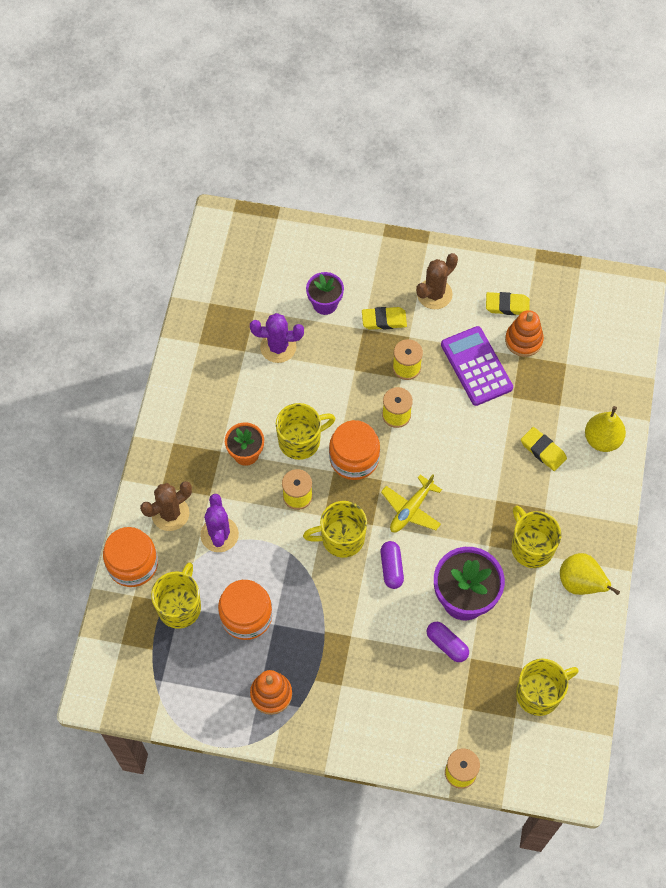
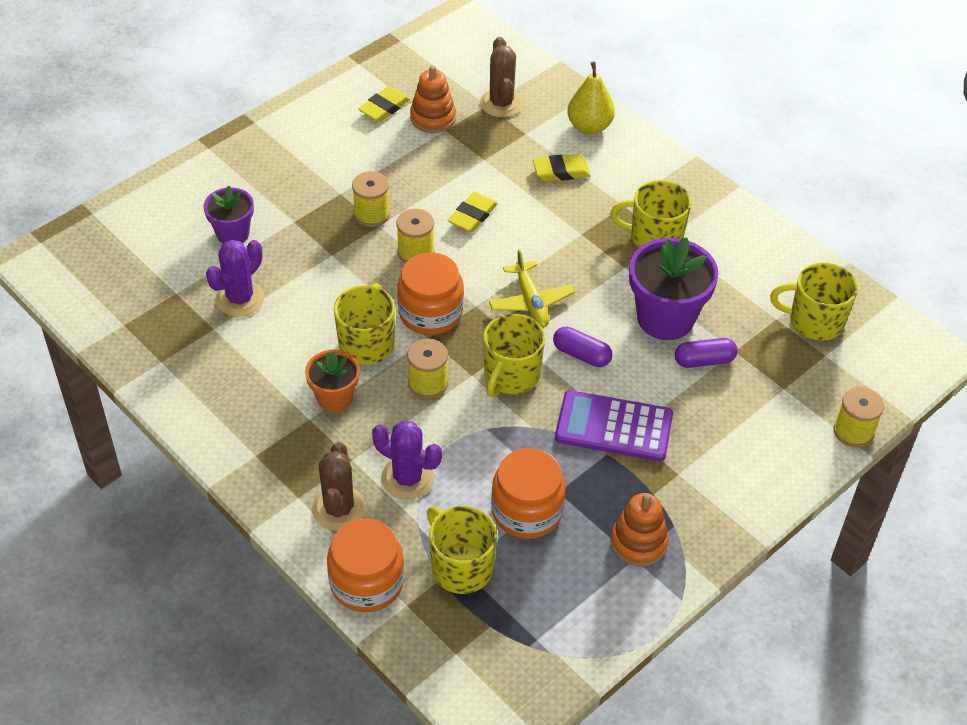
camera: 55 degrees left, 15 degrees down
yellow eraser [362,307,407,330] -> yellow eraser moved to [448,192,498,232]
brown cactus [416,253,458,309] -> brown cactus moved to [480,37,523,117]
purple calculator [441,326,513,406] -> purple calculator moved to [555,390,673,462]
yellow mug [516,659,579,716] -> yellow mug turned 90 degrees counterclockwise [770,262,858,341]
yellow pear [560,553,620,595] -> none

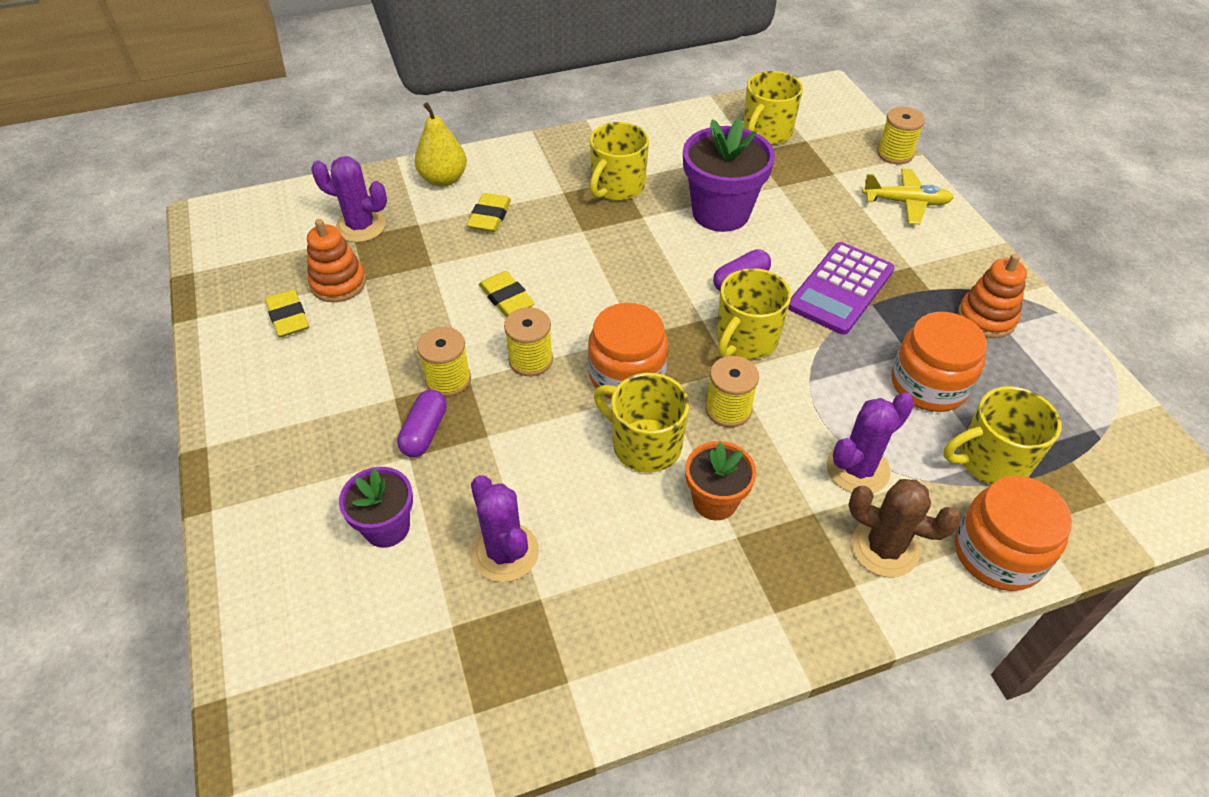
camera: 65 degrees left, 0 degrees up
brown cactus [480,37,523,117] -> purple cactus [311,156,387,242]
yellow mug [483,314,545,397] -> yellow mug turned 75 degrees clockwise [717,268,791,359]
yellow plane [489,249,575,328] -> yellow plane moved to [862,168,954,225]
purple capsule [675,338,738,368] -> purple capsule moved to [397,390,447,457]

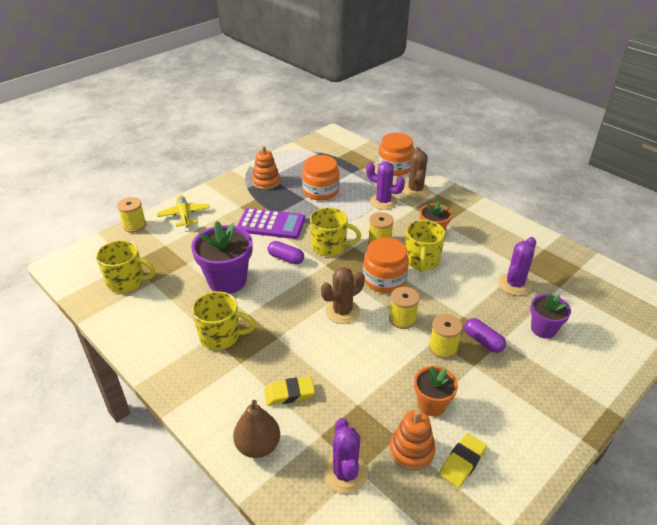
camera: 115 degrees left, 10 degrees down
purple capsule [397,390,447,457] -> purple capsule turned 60 degrees clockwise [464,318,506,353]
yellow pear [415,102,467,187] -> brown pear [233,400,280,458]
yellow eraser [479,271,535,317] -> none
yellow mug [943,386,1062,485] -> none
none -> brown cactus [321,267,365,324]
none -> orange flower pot [414,366,458,416]

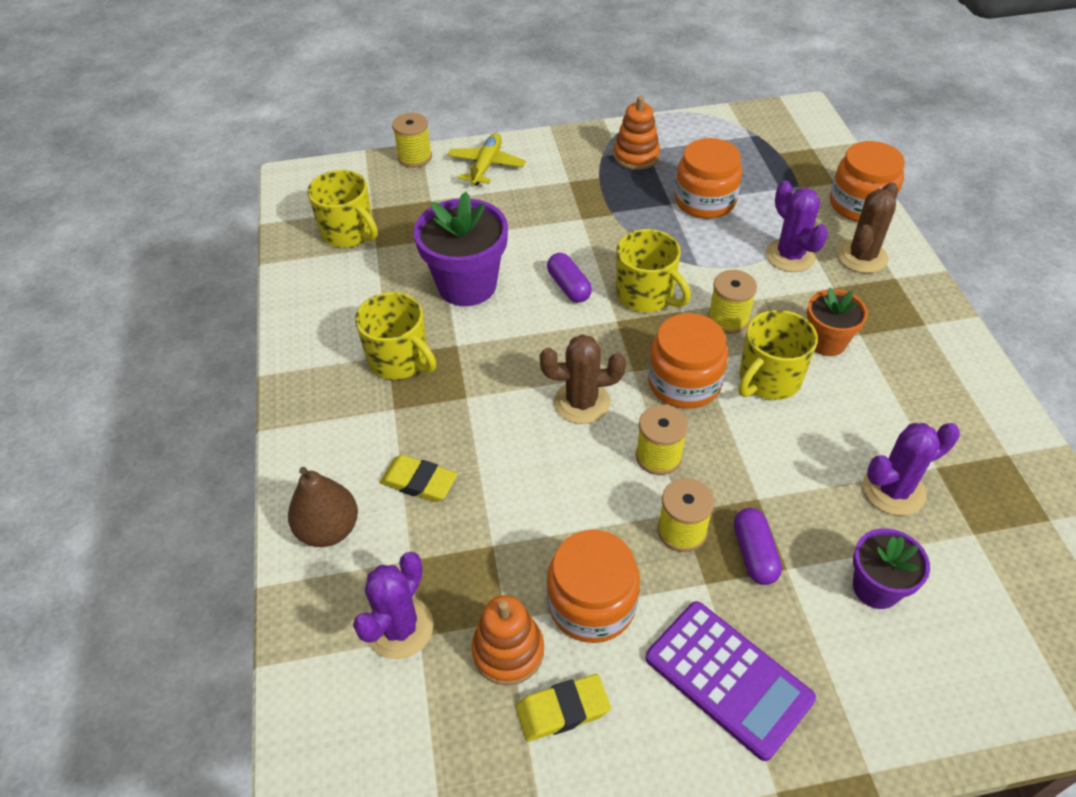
camera: 35 degrees right, 10 degrees up
purple calculator [237,208,305,239] -> purple calculator moved to [645,601,816,761]
orange flower pot [414,366,458,416] -> orange jar [547,530,640,643]

